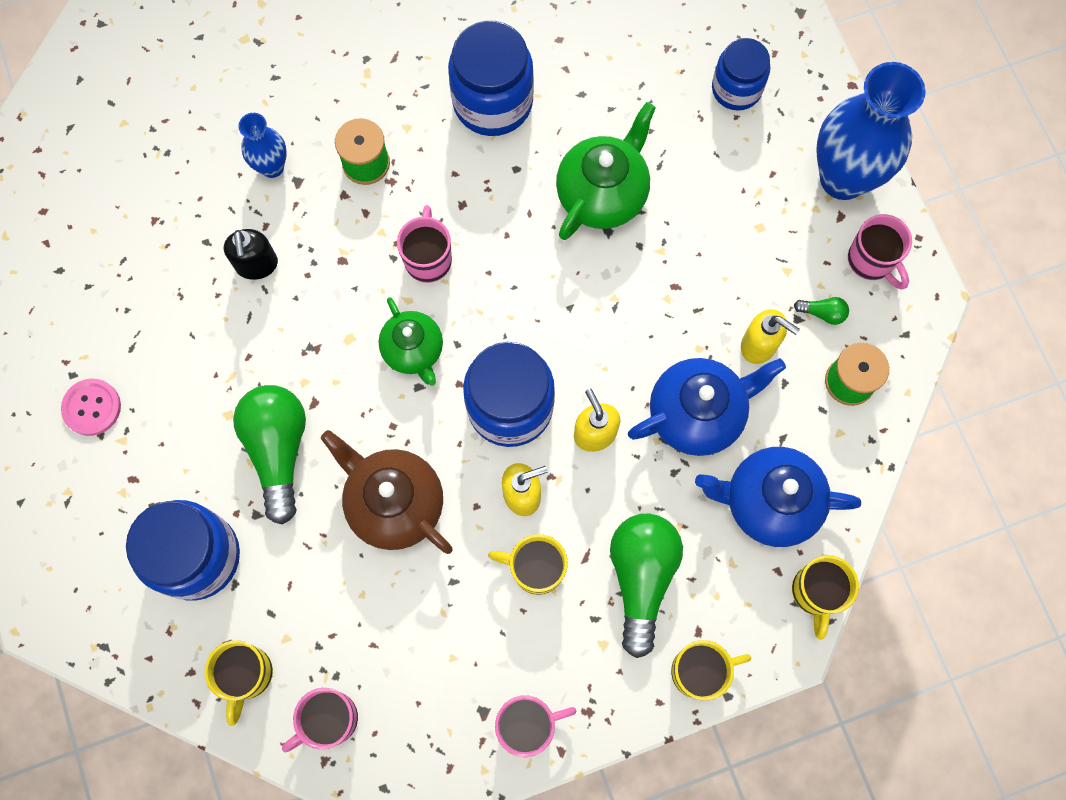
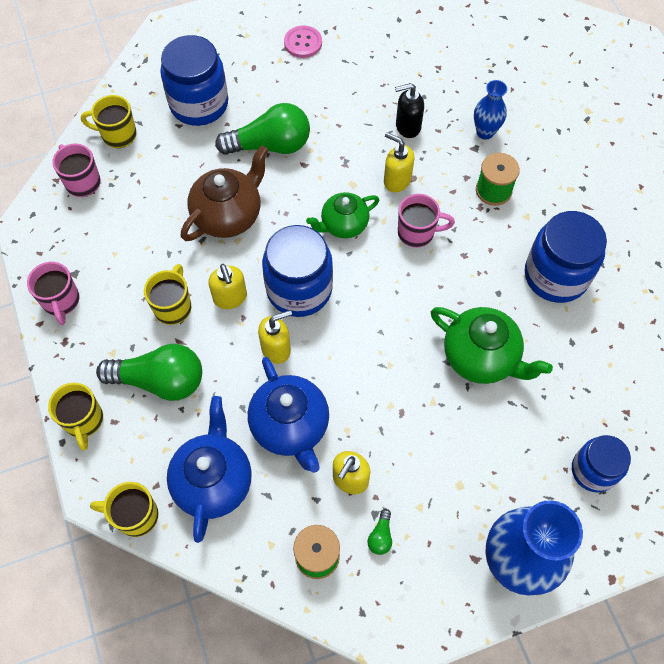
camera: 90 degrees right, 10 degrees down
pink mug [848,214,912,290] -> none
none -> yellow soap dispenser [384,132,415,192]

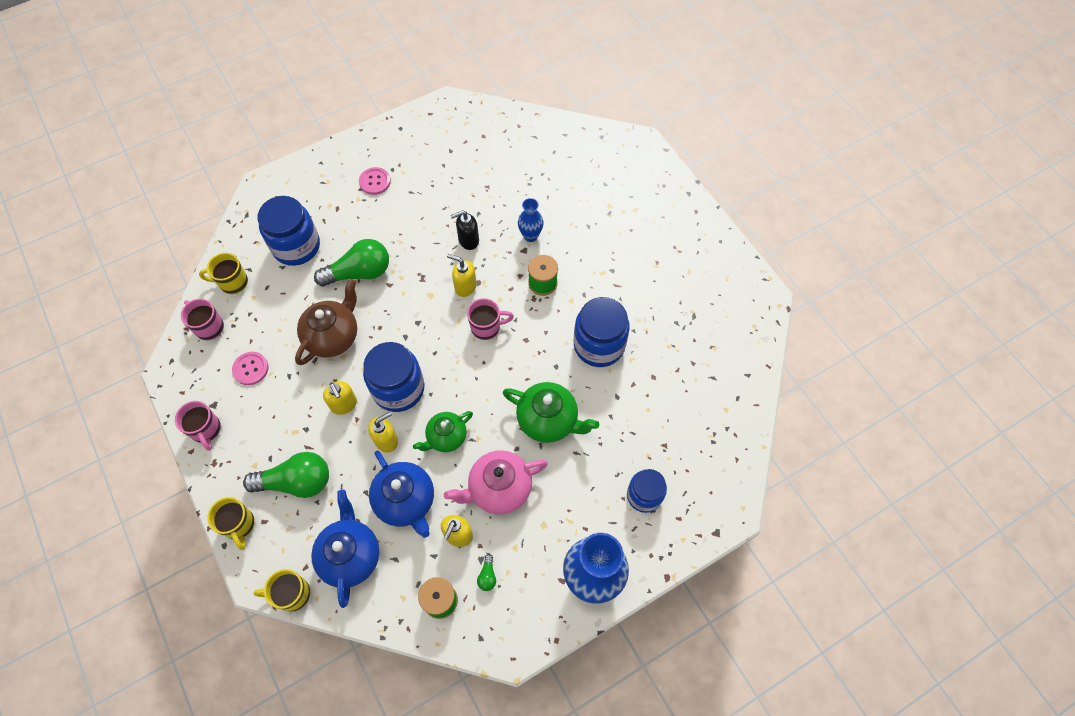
camera: 10 degrees left, 0 degrees up
yellow mug [144,264,191,325] -> none
green teapot [306,192,379,238] -> green teapot moved to [413,411,473,452]
none -> pink button [232,352,269,385]
none -> pink teapot [444,450,548,515]

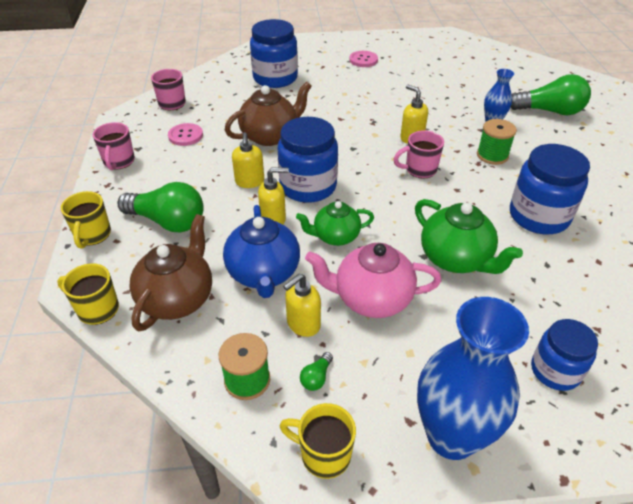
camera: 25 degrees right, 20 degrees down
yellow mug [199,253,248,294] -> yellow mug moved to [280,403,356,479]
blue teapot [311,490,379,608] -> brown teapot [129,214,212,331]
green light bulb [314,239,389,287] -> green light bulb moved to [510,74,591,115]
black soap dispenser [450,210,479,250] -> none
pink mug [467,298,514,340] -> pink mug turned 150 degrees clockwise [393,130,444,178]

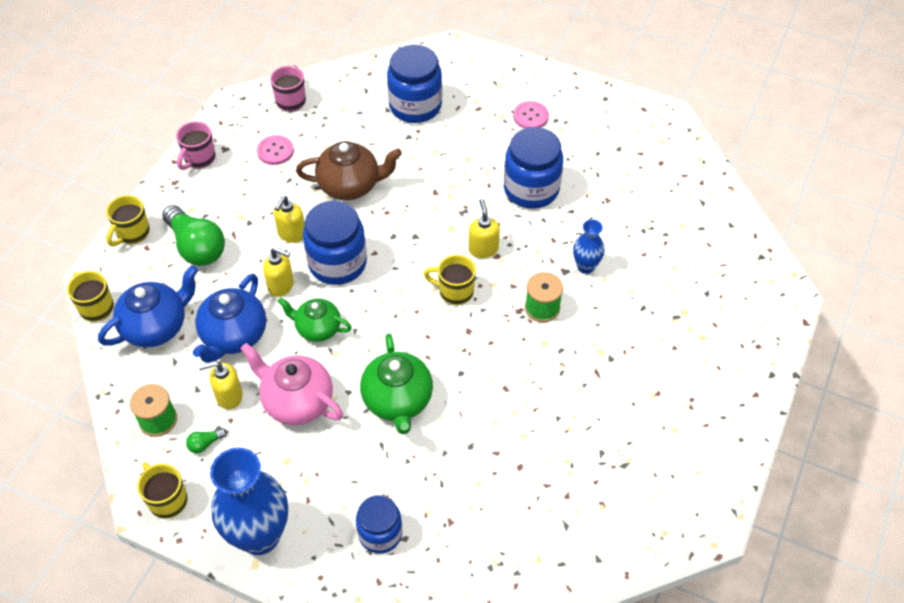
camera: 30 degrees right, 10 degrees up
brown teapot [129,214,212,331] -> blue teapot [98,265,198,347]
pink mug [393,130,444,178] -> yellow mug [424,255,476,305]
green light bulb [510,74,591,115] -> none
blue jar [510,144,590,234] -> blue jar moved to [504,127,563,209]

